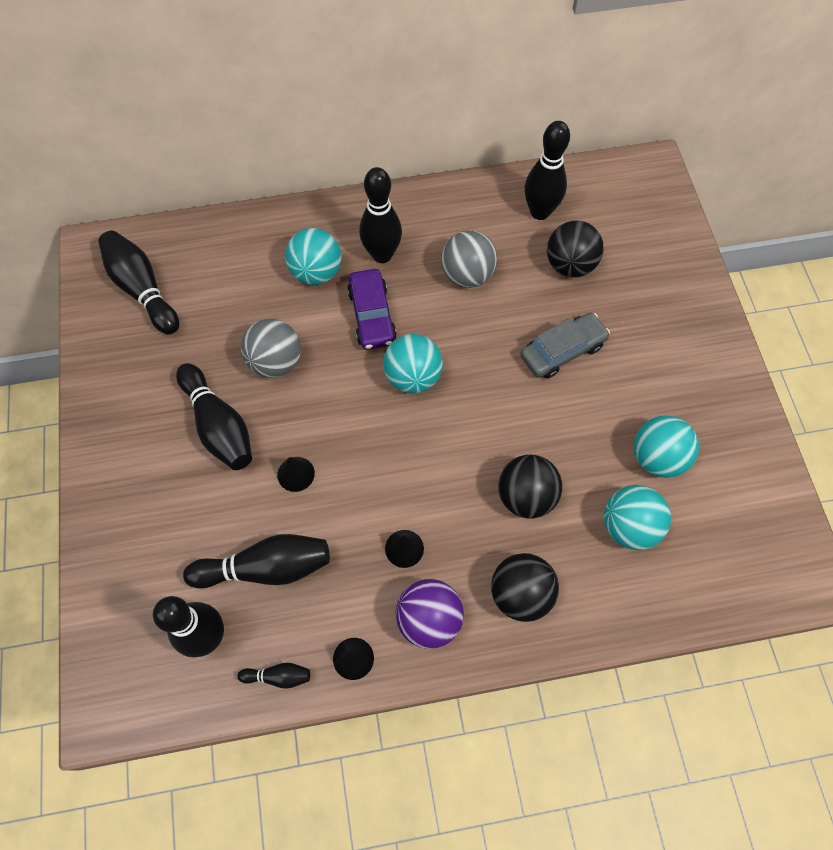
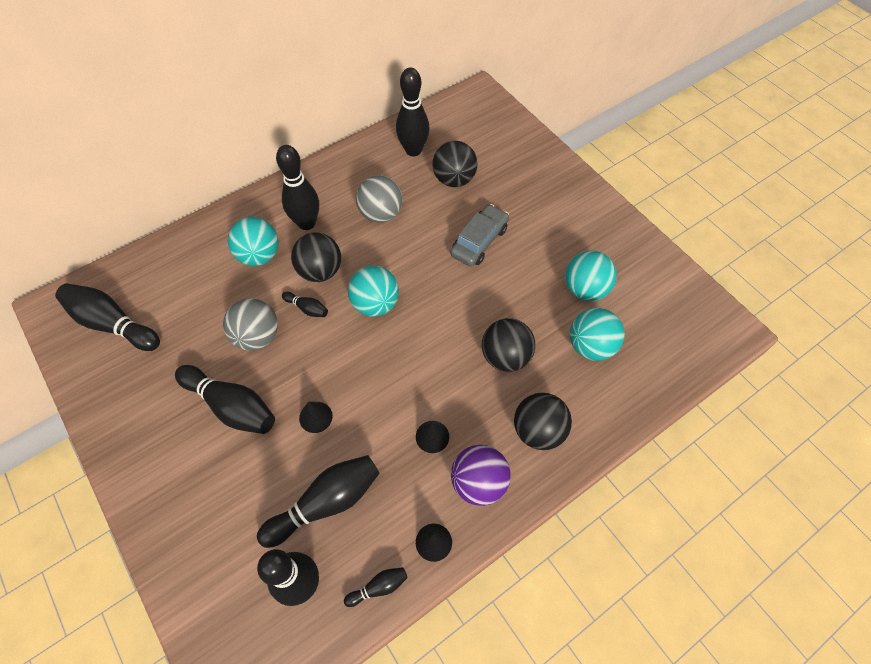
camera: 25 degrees left, 5 degrees down
purple car [347,269,397,350] -> black ball [291,232,341,282]
none -> black bowling pin [282,292,328,317]

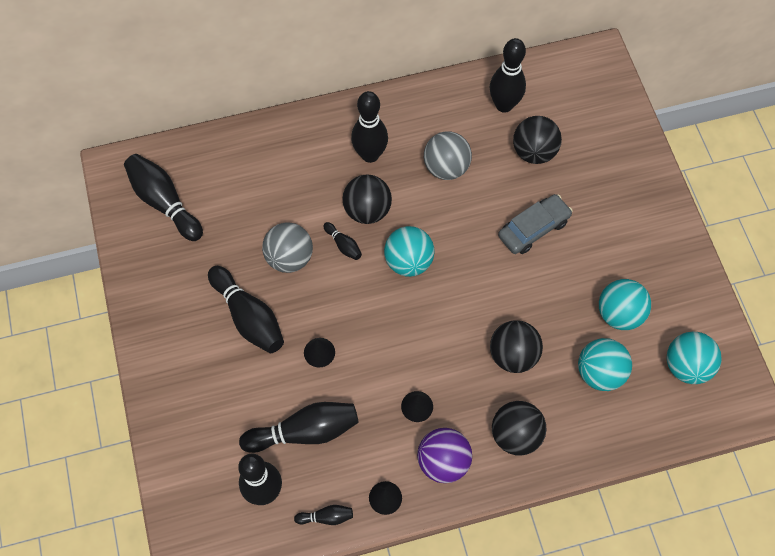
camera: 20 degrees right, 5 degrees up
turquoise ball [228,217,278,266] -> turquoise ball moved to [667,332,722,384]

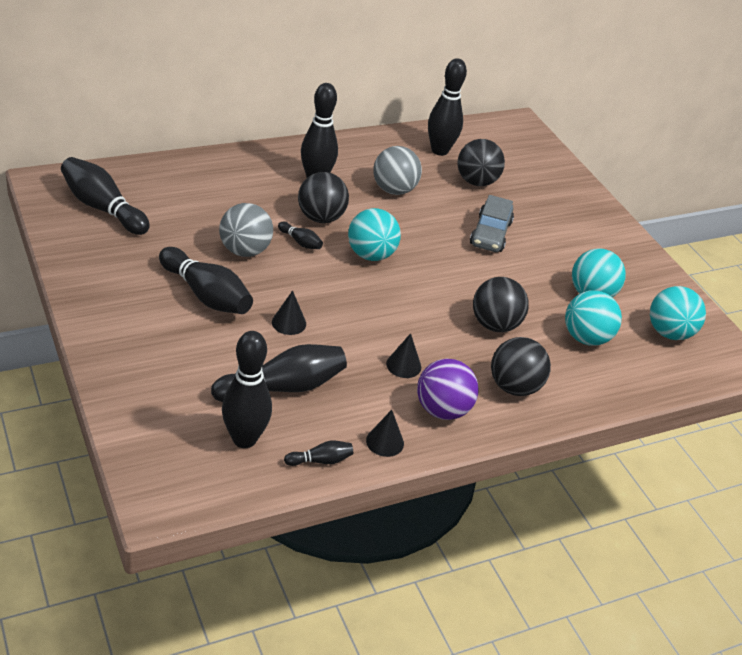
camera: 15 degrees left, 25 degrees down
grey car [498,194,573,254] -> grey car turned 150 degrees clockwise [470,195,514,252]

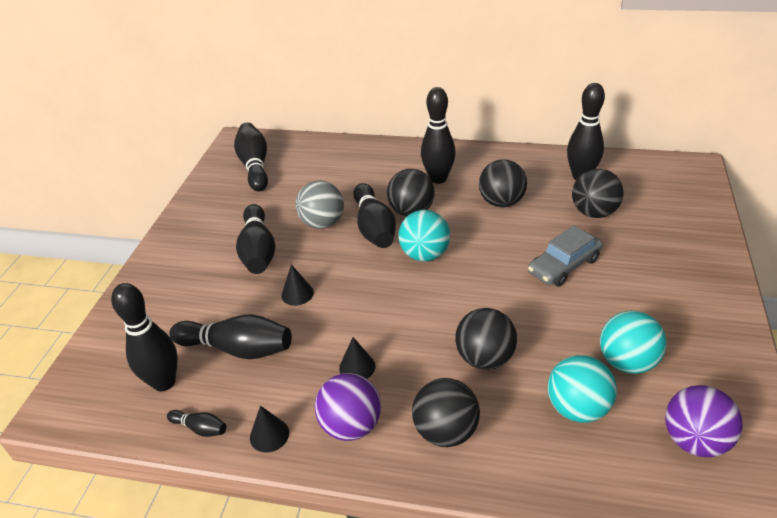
camera: 45 degrees right, 0 degrees up
black bowling pin [278,222,323,249] -> black bowling pin [353,183,396,248], size x2.10
grey ball [373,146,422,195] -> black ball [479,160,527,208]
turquoise ball [650,286,706,340] -> purple ball [665,385,742,457]

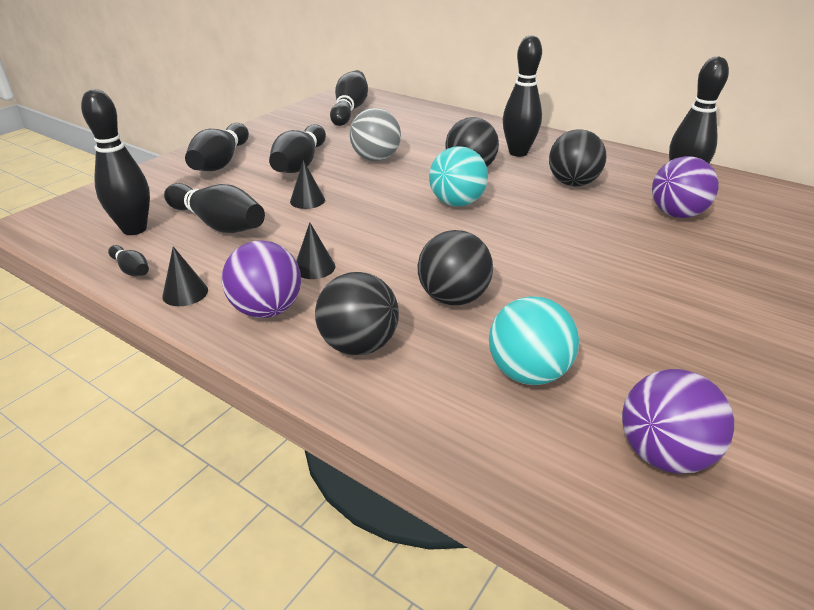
camera: 20 degrees right, 5 degrees down
black bowling pin [353,183,396,248] -> black bowling pin moved to [185,123,249,171]
grey car [528,225,603,287] -> none
black ball [572,169,623,218] -> purple ball [652,156,719,218]
turquoise ball [600,311,666,374] -> none

